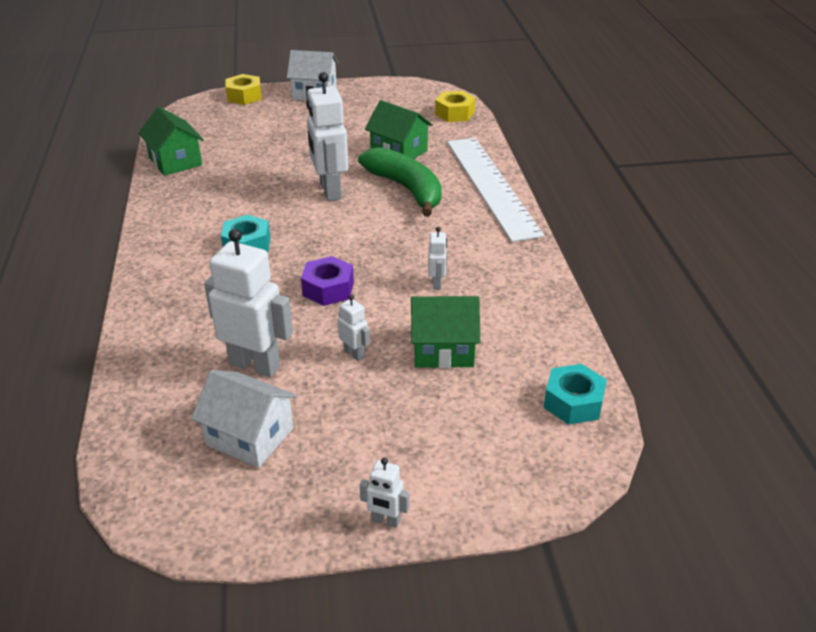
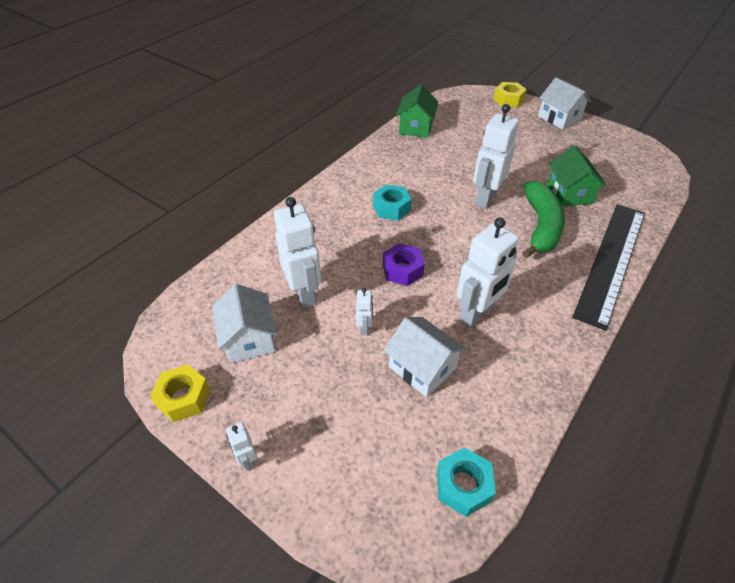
camera: 45 degrees right, 10 degrees up
green house [411,296,480,368] -> white house [384,317,466,397]
white robot [428,227,447,290] -> white robot [457,217,519,328], size x2.13
yellow nut [435,91,475,122] -> yellow nut moved to [150,365,210,422]
white ruler [447,138,544,242] -> black ruler [573,204,645,331]

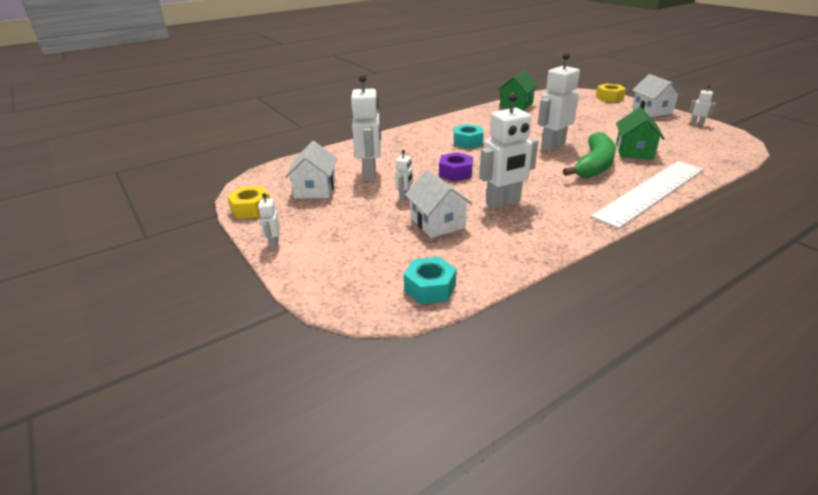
camera: 20 degrees right, 15 degrees down
black ruler [573,204,645,331] -> white ruler [591,161,704,229]
none -> white robot [689,85,716,126]

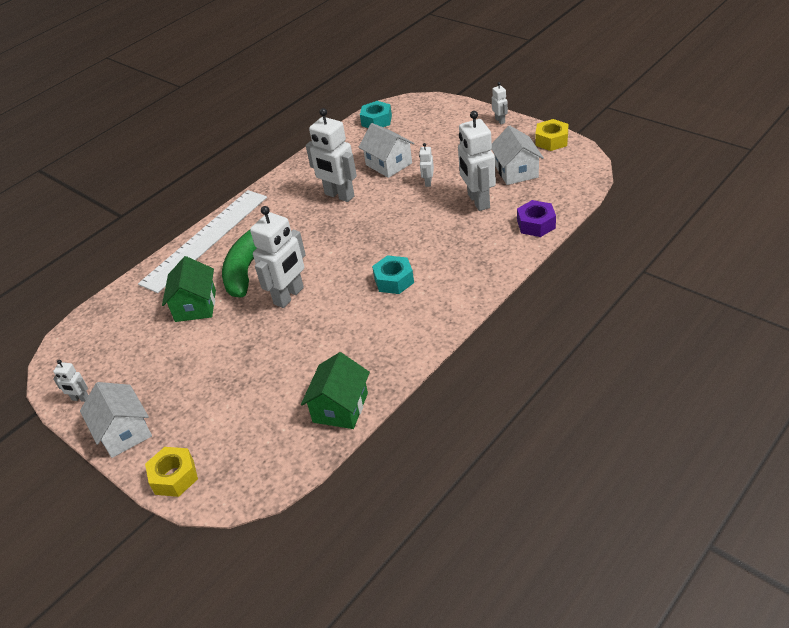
camera: 170 degrees right, 10 degrees up
purple nut [439,152,473,181] -> purple nut moved to [517,200,556,237]
white robot [479,92,538,209] -> white robot turned 105 degrees counterclockwise [306,108,357,202]

